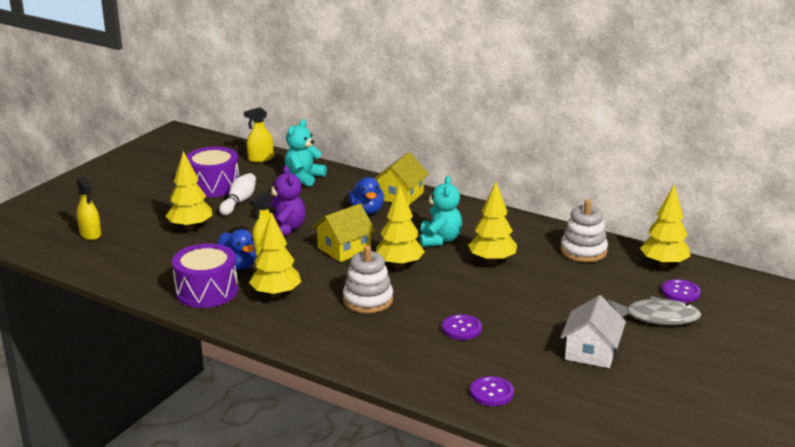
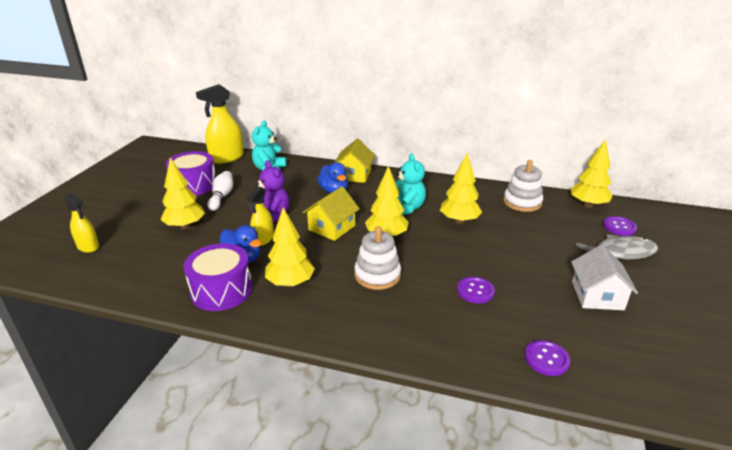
camera: 15 degrees left, 5 degrees up
yellow spray bottle [244,107,274,162] -> yellow spray bottle [196,84,244,164], size x1.65

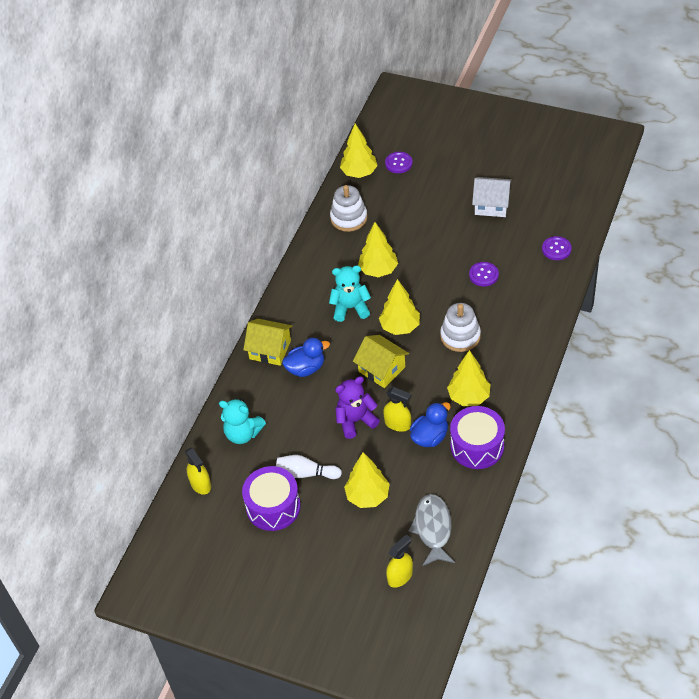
camera: 80 degrees left, 20 degrees up
yellow spray bottle [196,84,244,164] -> yellow spray bottle [185,448,211,495], size x0.61
grey fish [575,234,658,259] -> grey fish moved to [408,494,455,566]

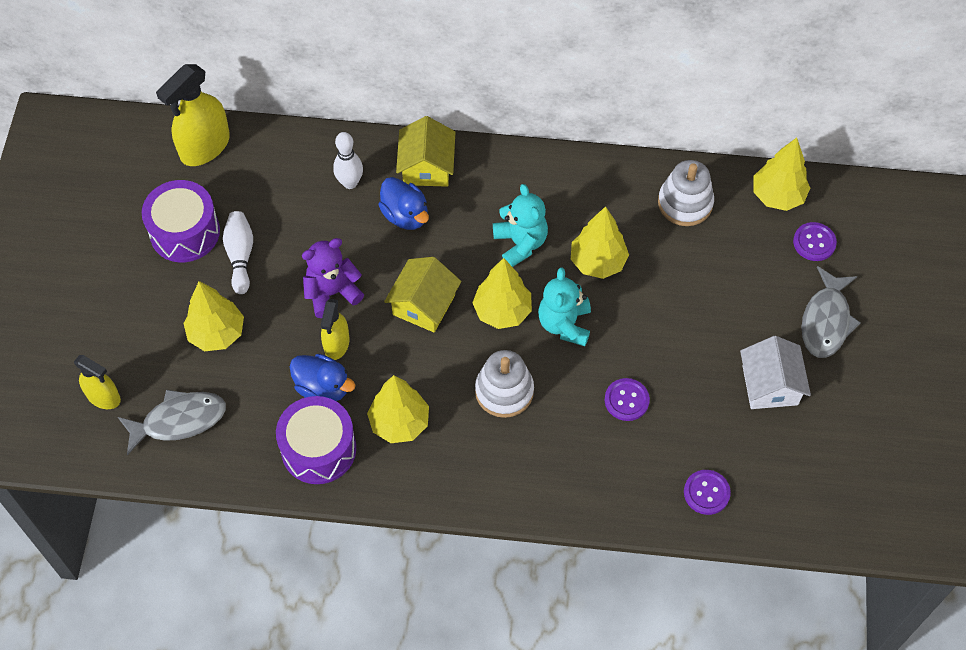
camera: 70 degrees right, 10 degrees up
yellow spray bottle [185,448,211,495] -> yellow spray bottle [156,64,230,166], size x1.65
turquoise teddy bear [219,398,266,444] -> turquoise teddy bear moved to [538,267,591,346]
purple teddy bear [335,376,380,439] -> purple teddy bear turned 75 degrees counterclockwise [302,238,364,318]
none -> white bowling pin [333,132,363,189]
none -> grey fish [801,266,861,358]

